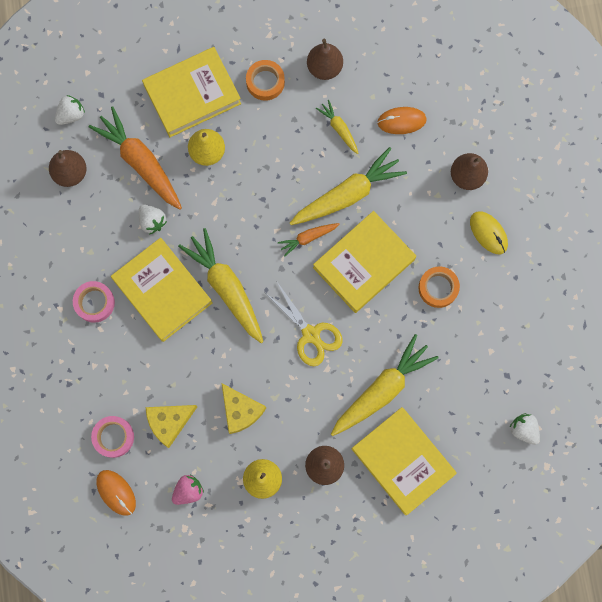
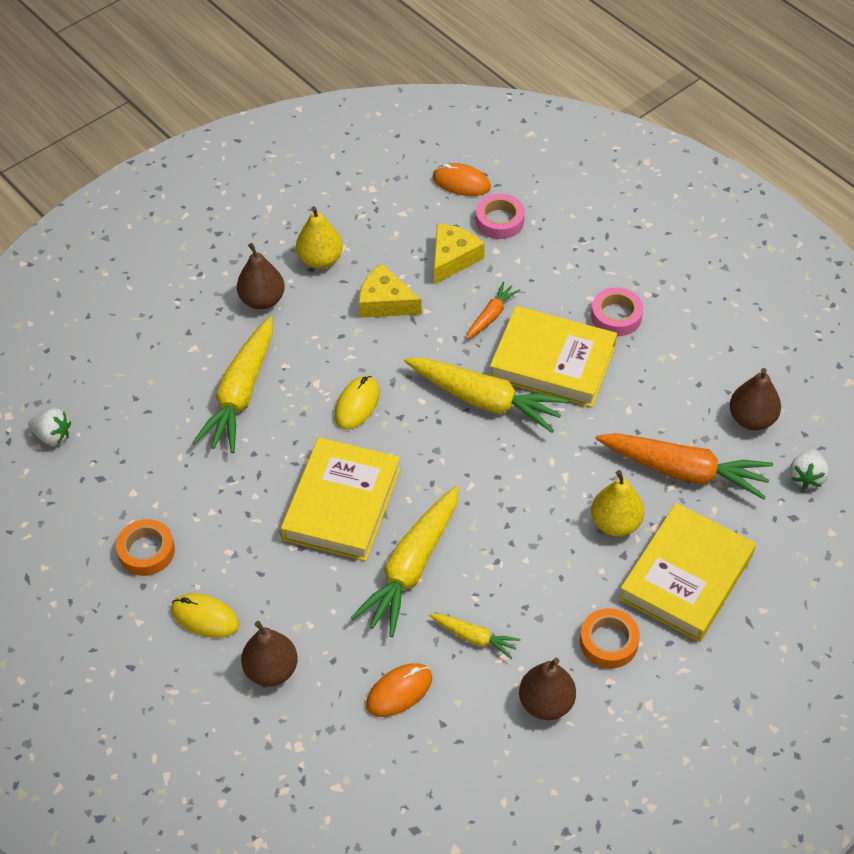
camera: 150 degrees right, 25 degrees down
white strawberry [139,205,167,234] -> none
pink strawberry [172,475,204,505] -> none
yellow scissors [265,282,343,366] -> yellow mouse [335,376,379,430]
orange carrot [278,223,340,257] -> orange carrot moved to [466,282,520,340]
yellow book [352,407,457,515] -> none
orange tape [418,266,460,308] -> orange tape moved to [116,519,175,576]

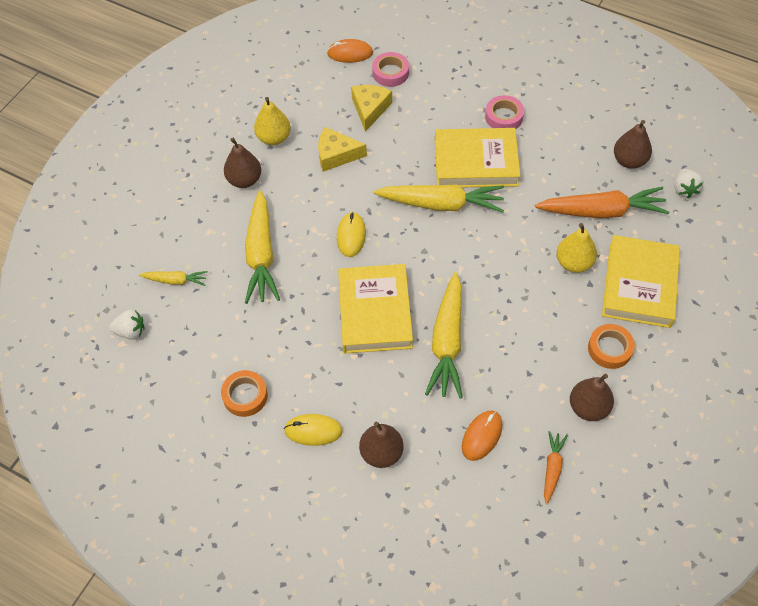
camera: 20 degrees left, 5 degrees up
yellow carrot [429,614,521,659] -> yellow carrot moved to [139,271,207,286]
orange carrot [466,282,520,340] -> orange carrot moved to [544,431,568,504]

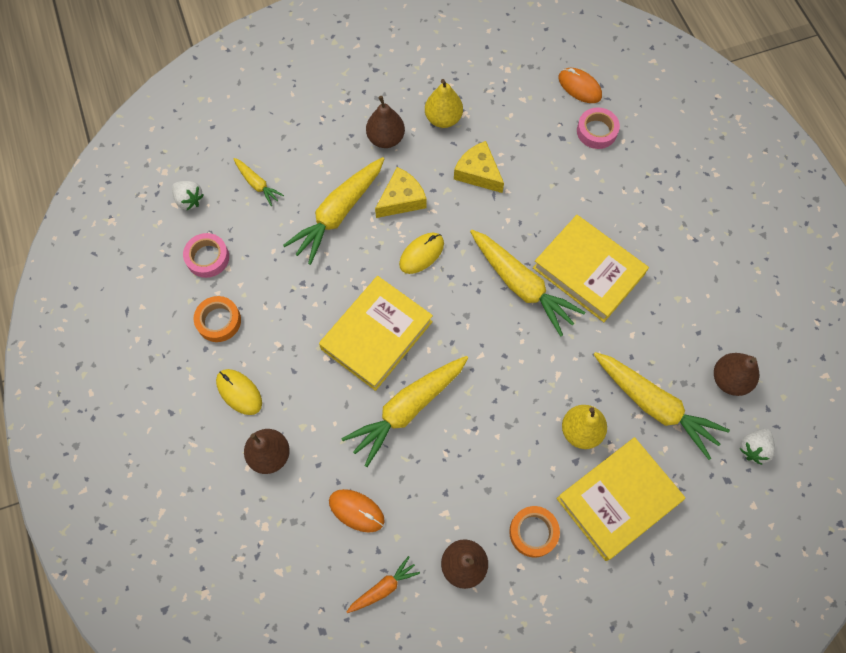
camera: 40 degrees right, 10 degrees up
yellow cheese [351,85,392,132] -> yellow cheese moved to [375,167,427,218]
orange mouse [462,411,502,461] -> orange mouse turned 45 degrees clockwise [329,489,385,532]
pink tape [485,95,524,129] -> pink tape moved to [183,233,229,278]
orange carrot [535,186,669,219] -> yellow carrot [593,352,730,460]

